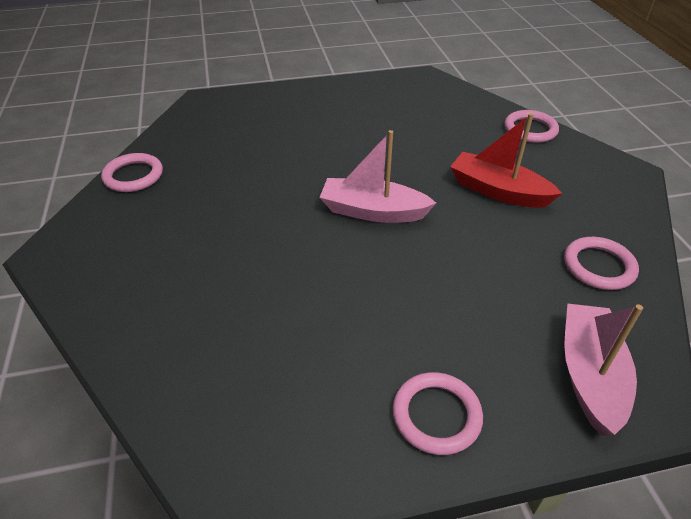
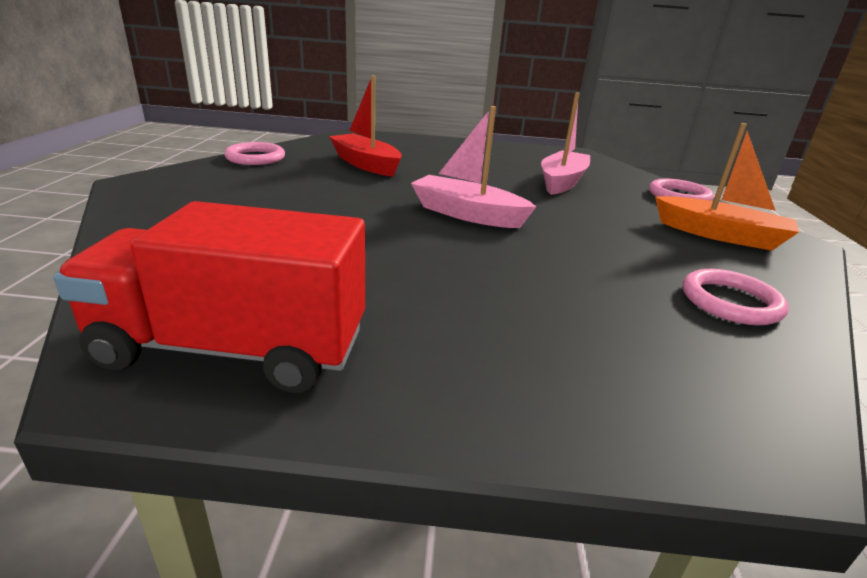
camera: 15 degrees right, 15 degrees down
pink ring [393,372,483,455] -> none
red boat [450,113,562,208] -> red boat moved to [329,76,402,177]
pink boat [564,303,643,436] -> pink boat moved to [541,92,590,195]
none -> red truck [53,201,365,393]
none -> orange boat [655,123,799,251]

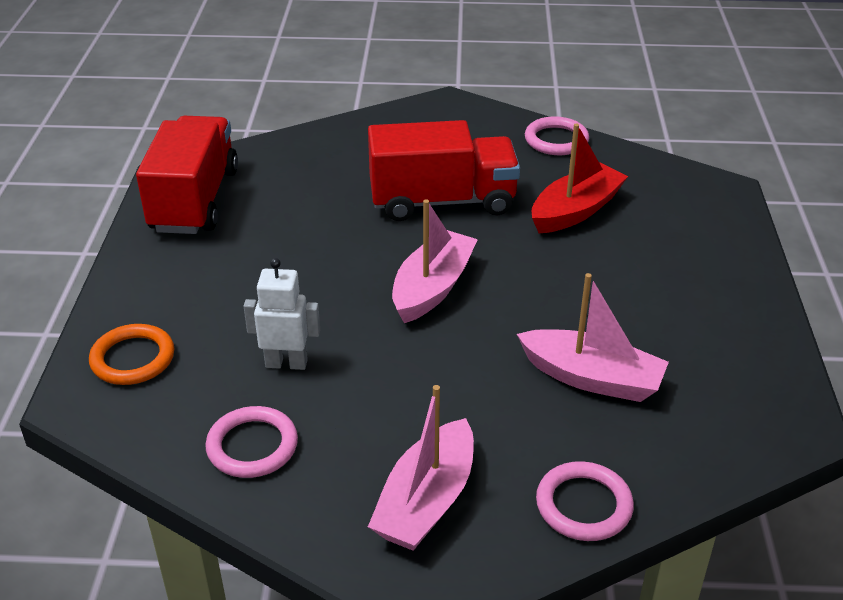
camera: 90 degrees right, 10 degrees up
orange boat [655,123,799,251] -> pink boat [368,385,474,551]
none -> orange ring [89,324,174,385]
none -> white robot [243,258,320,370]
none -> red truck [368,120,520,221]

